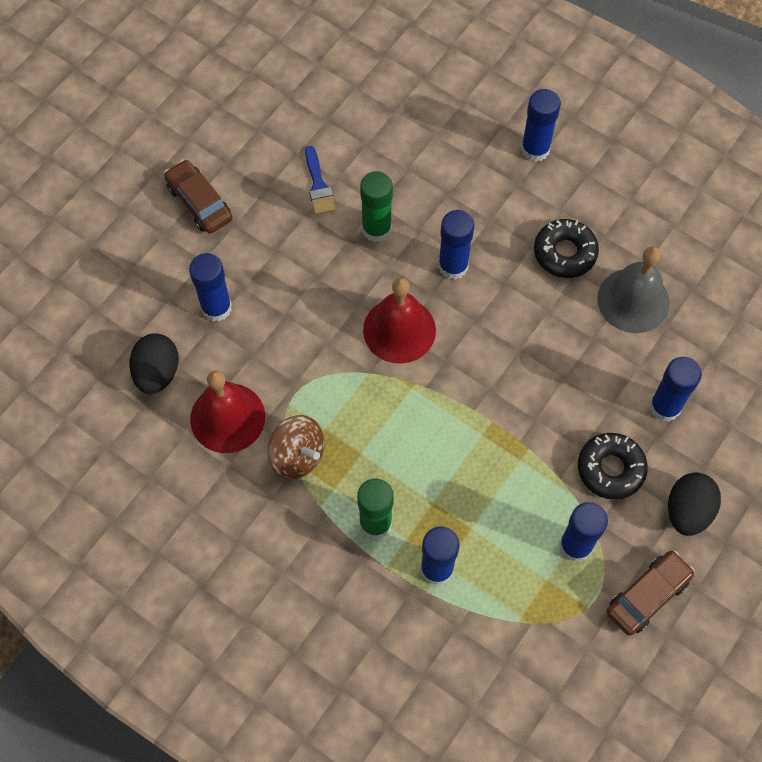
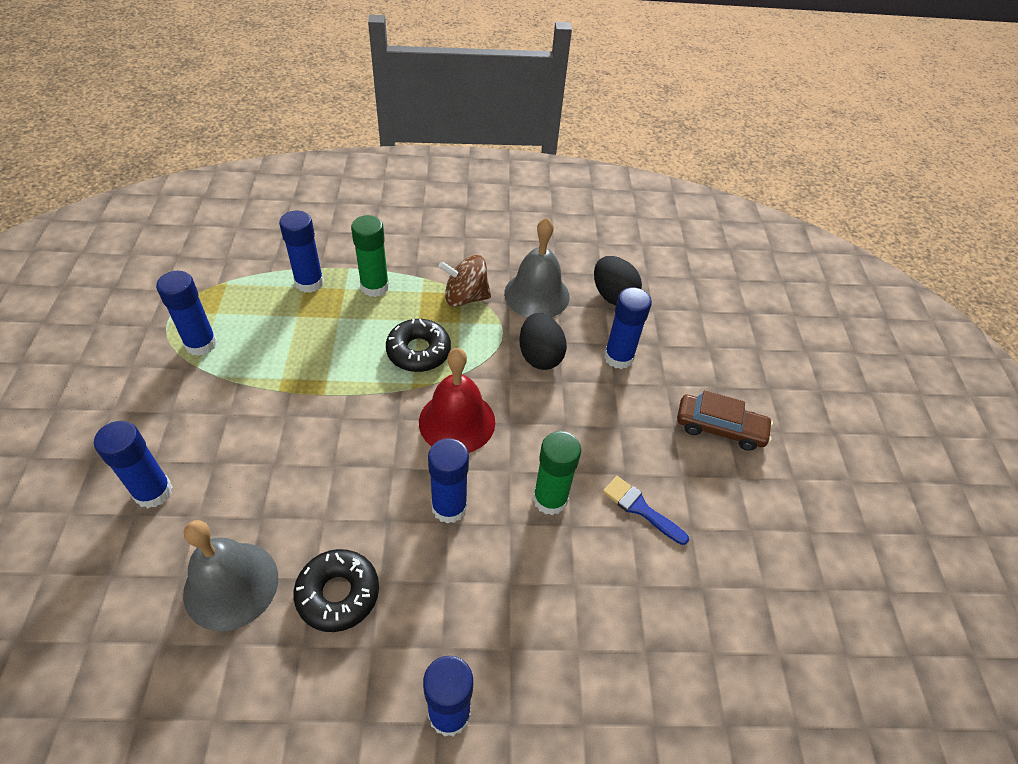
camera: 140 degrees right, 15 degrees down
red bell [190,370,265,453] -> grey bell [504,217,570,317]
black donut [578,433,648,500] -> black donut moved to [386,319,451,372]
brown car [607,550,695,636] -> none
black egg [668,472,721,536] -> black egg moved to [519,313,567,370]

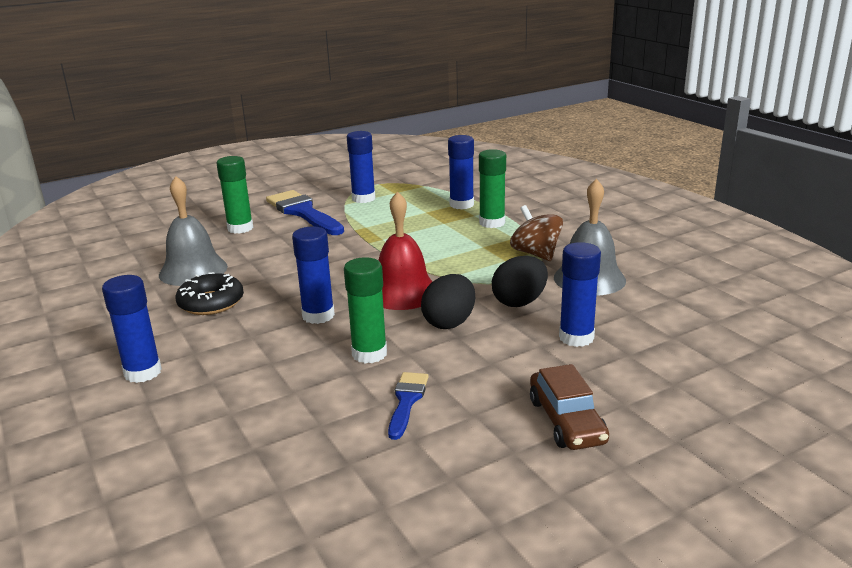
camera: 65 degrees right, 25 degrees down
blue glue stick [94,421,172,508] -> green glue stick [216,156,253,234]
black donut [386,319,451,372] -> none
black egg [594,256,642,305] -> black egg moved to [421,274,475,329]
none -> blue brush [266,190,344,235]

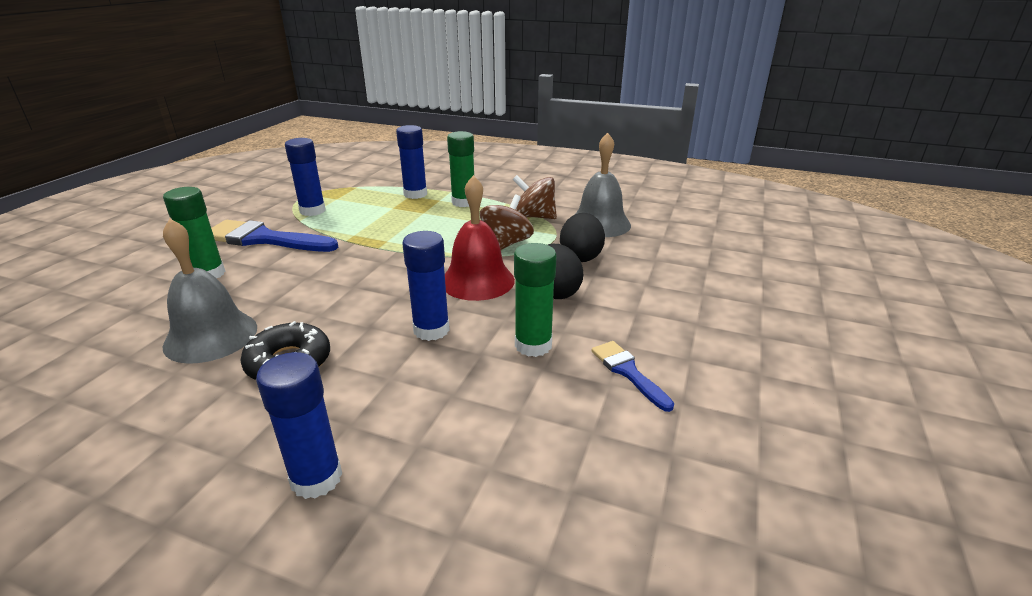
camera: 40 degrees left, 5 degrees up
brown car [530,364,609,450] -> none
blue glue stick [559,242,601,347] -> none
none -> brown spinning top [480,195,534,250]

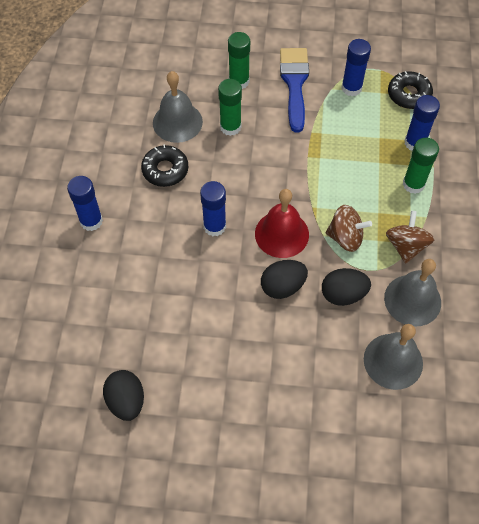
camera: 75 degrees right, 30 degrees up
green glue stick [514,243,557,357] -> green glue stick moved to [218,79,242,136]
blue brush [591,341,674,412] -> none
none -> black egg [103,370,144,421]
none -> grey bell [364,324,423,390]
none -> black donut [388,71,433,109]

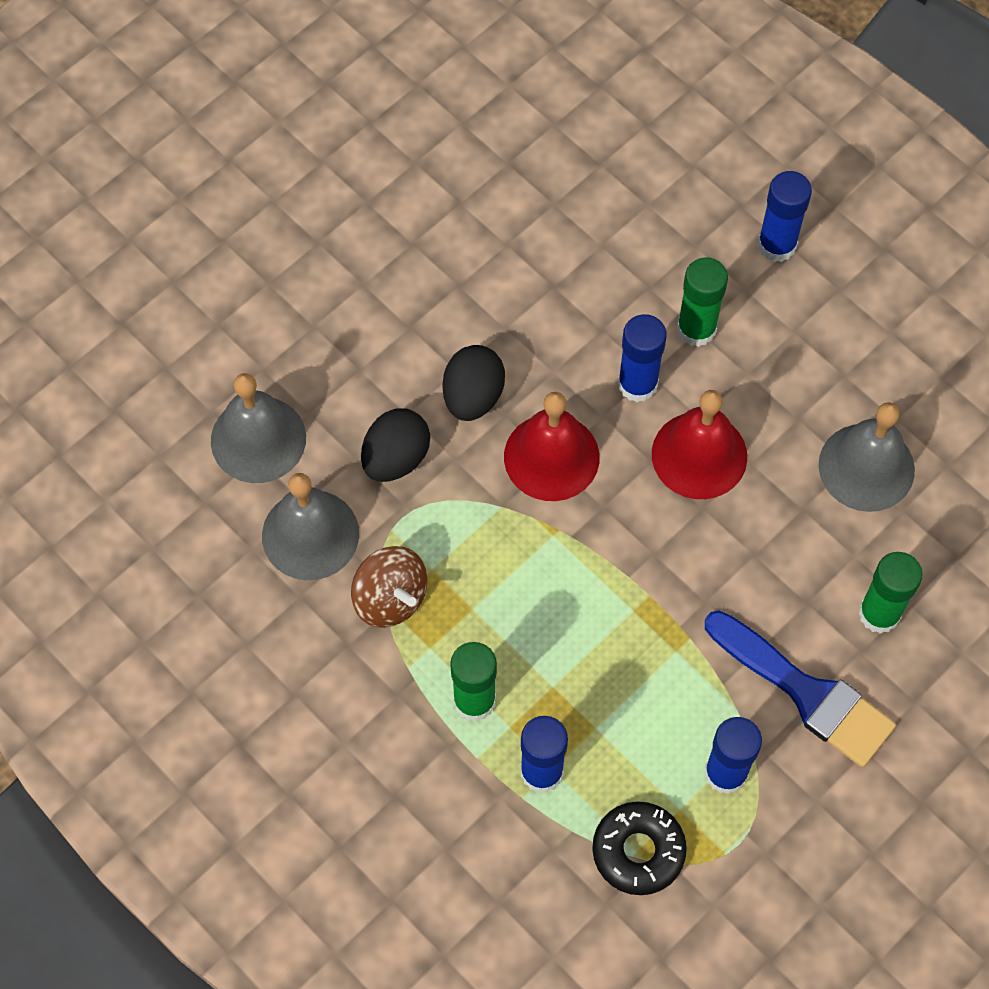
camera: 130 degrees right, 5 degrees up
black egg [103,370,144,421] -> none
black donut [141,144,188,187] -> none
green glue stick [218,79,242,136] -> green glue stick moved to [677,257,728,347]
brown spinning top [326,205,372,252] -> none
none -> red bell [652,390,747,499]

